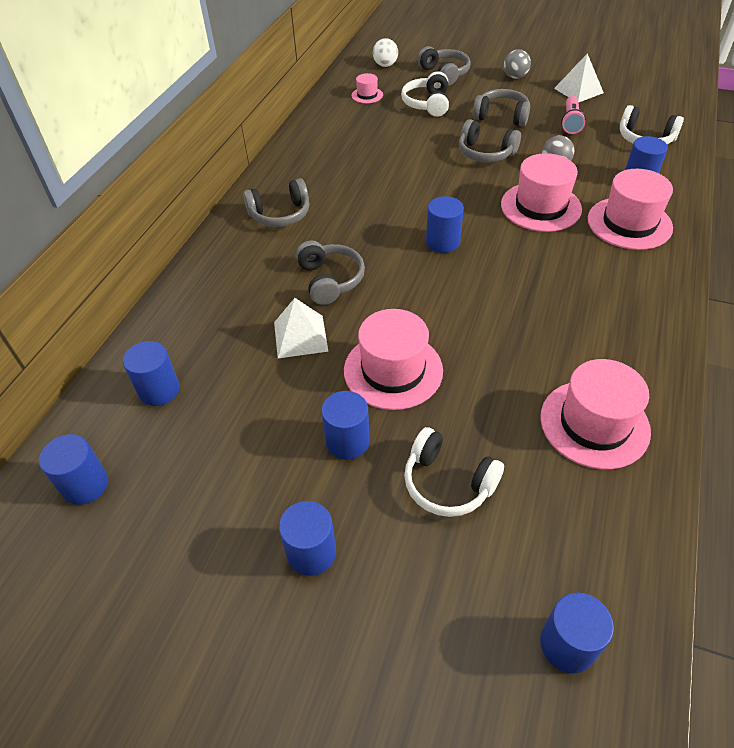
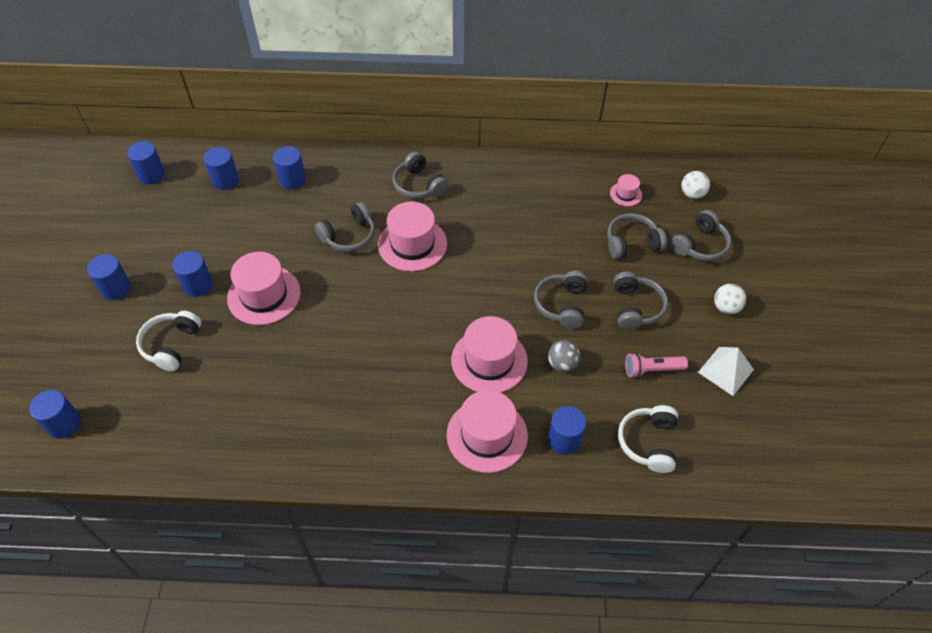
camera: 70 degrees right, 5 degrees up
white pyramid [274,298,328,358] -> none
white headphones [401,71,449,117] -> grey headphones [607,213,667,259]
blue cylinder [426,196,464,253] -> blue cylinder moved to [273,146,306,190]
grey ball [504,49,531,79] -> white ball [714,284,746,314]
pink hat [540,359,651,469] -> pink hat moved to [378,201,447,272]

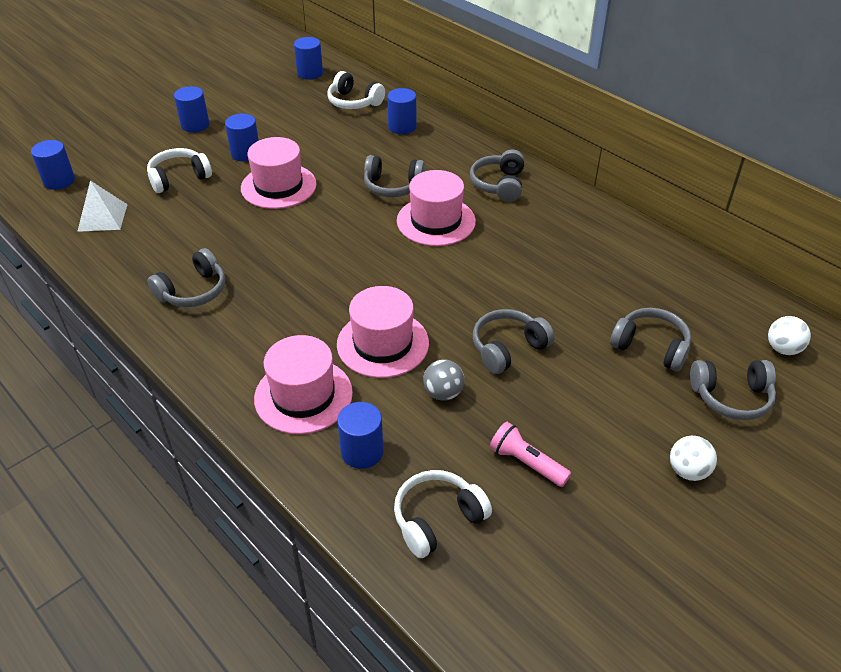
camera: 45 degrees right, 10 degrees down
blue cylinder [204,147,239,190] -> white headphones [327,71,385,109]
pink hat [610,174,642,206] -> none
grey headphones [613,271,668,330] -> grey headphones moved to [147,248,225,307]
white pyramid [698,347,754,396] -> white pyramid moved to [77,181,128,232]

